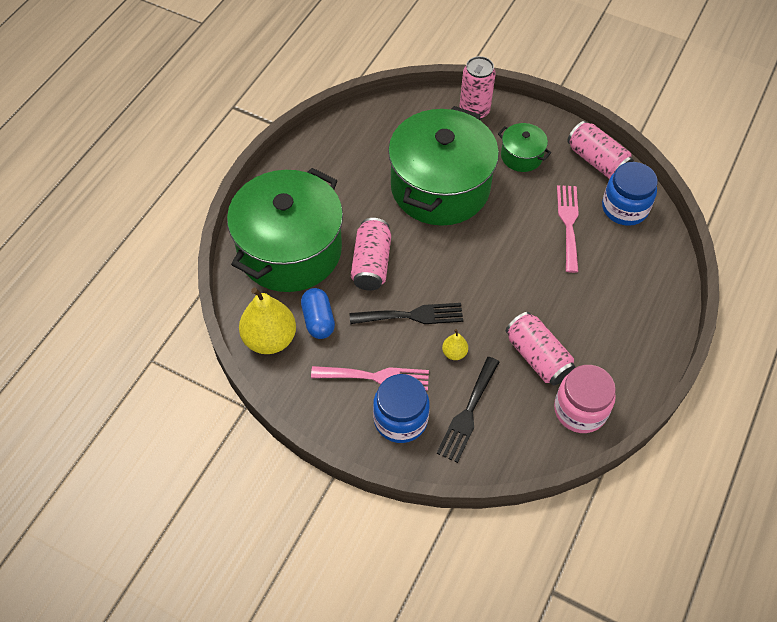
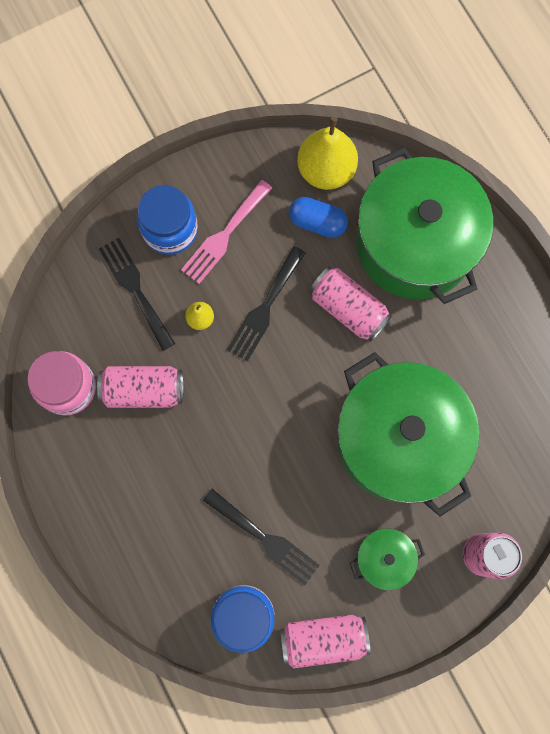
camera: 125 degrees right, 20 degrees up
pink fork [557,185,579,273] -> black fork [203,489,320,585]

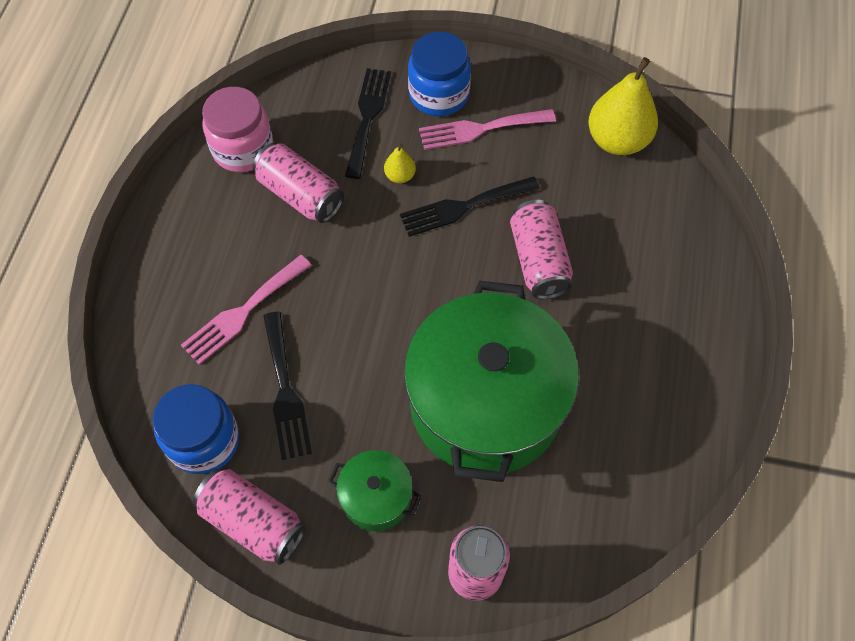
camera: 40 degrees right, 15 degrees down
blue capsule [289,197,348,238] -> none
green pot [356,147,493,304] -> none
none -> pink fork [181,255,311,365]

